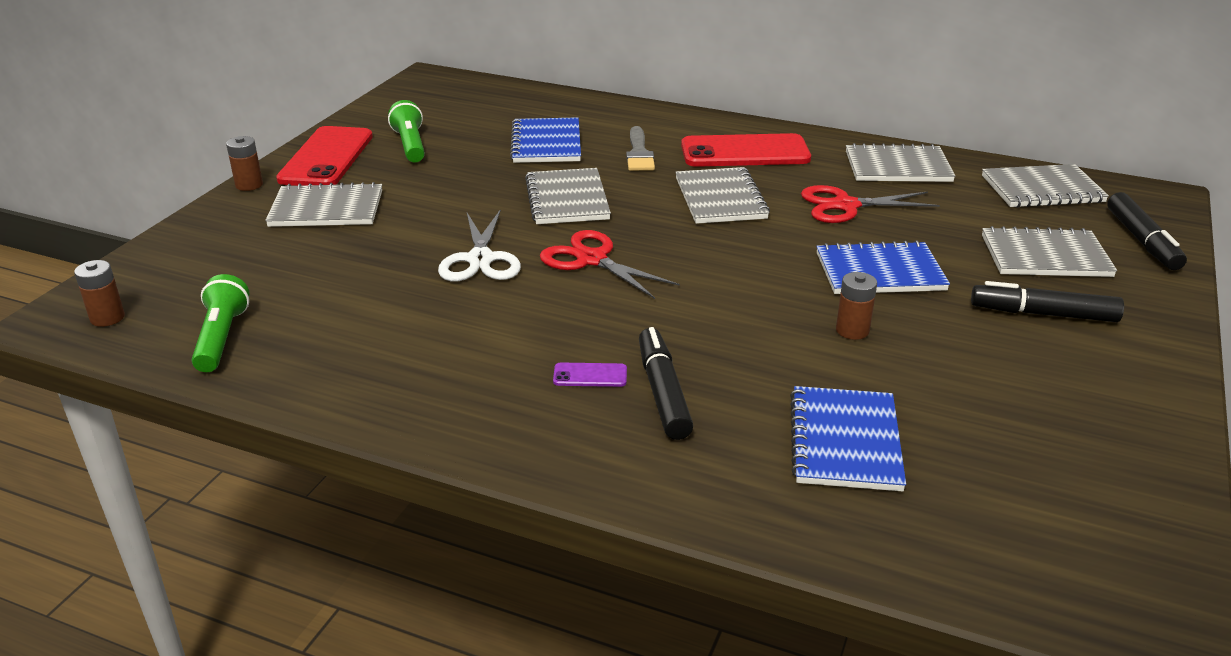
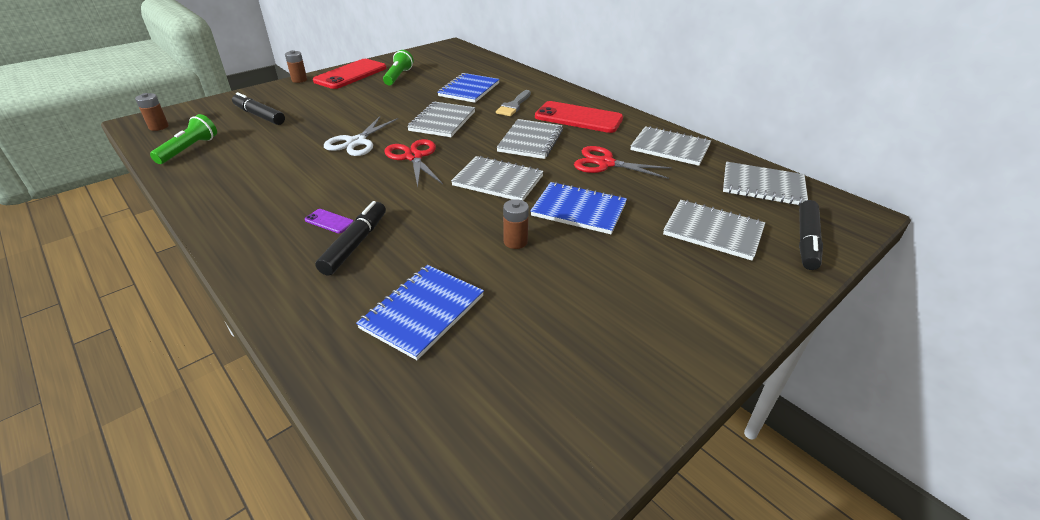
camera: 25 degrees right, 5 degrees up
grey notebook [265,182,382,227] -> grey notebook moved to [451,156,544,201]
black marker [971,281,1124,322] -> black marker moved to [232,92,285,125]

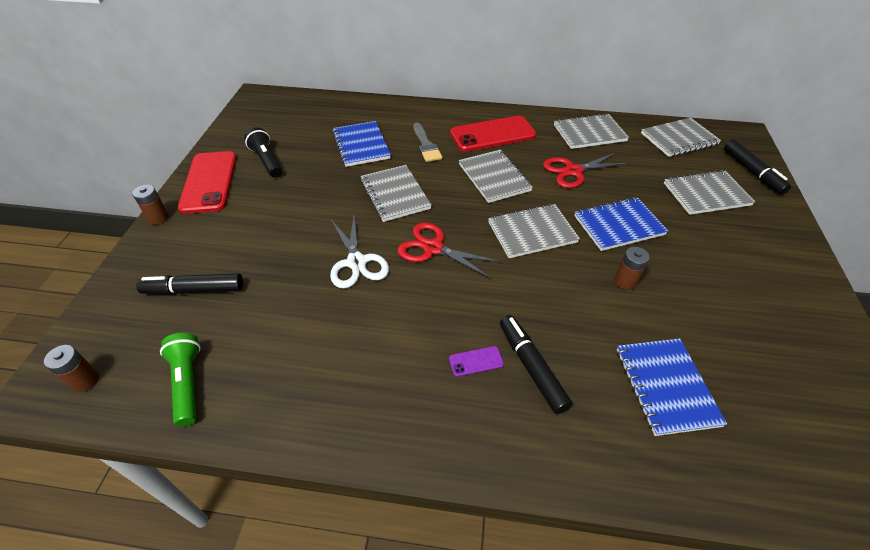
camera: 40 degrees left, 10 degrees up
green flashlight [383,50,414,85] -> black flashlight [244,127,282,178]

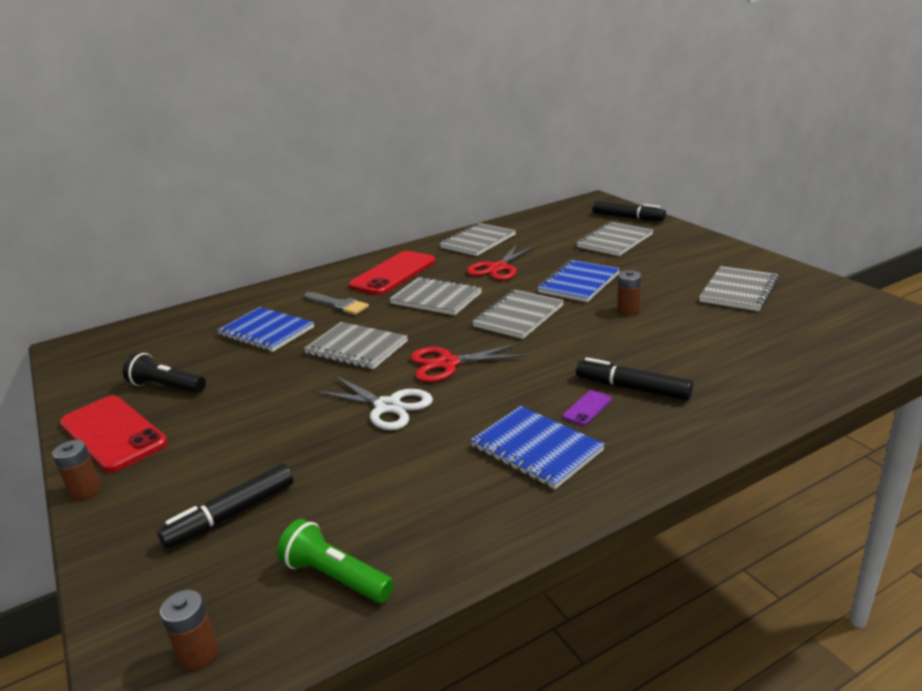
camera: 35 degrees left, 20 degrees down
blue notebook [617,339,727,436] -> blue notebook moved to [470,406,605,489]
grey notebook [641,118,721,157] -> grey notebook moved to [699,266,779,311]

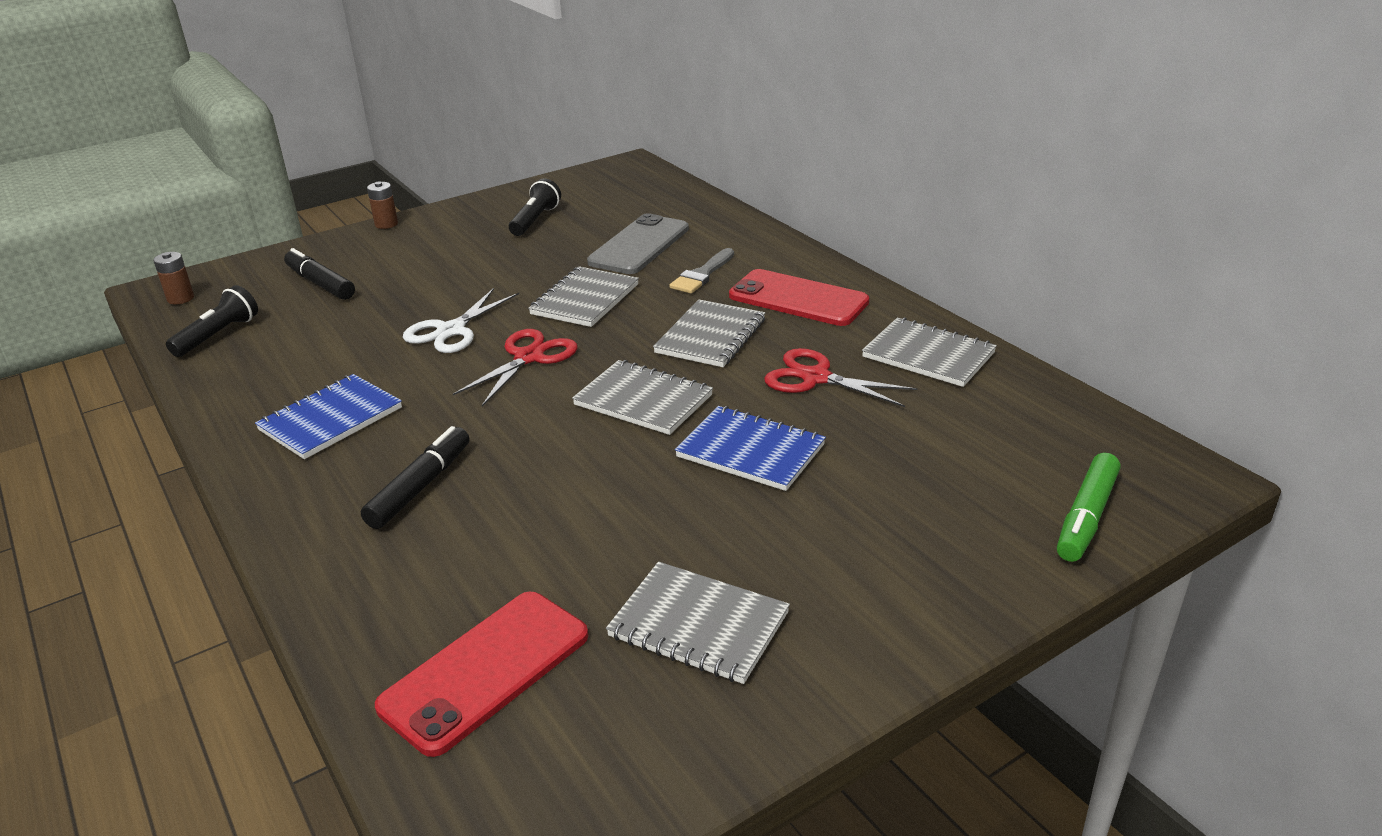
camera: 85 degrees right, 5 degrees up
red phone [60,395,168,472] -> red phone moved to [375,592,588,757]
blue notebook [217,307,314,352] -> grey phone [587,213,689,274]
green flashlight [277,519,394,603] -> black flashlight [166,285,258,357]
red scissors [410,343,528,382] -> red scissors turned 45 degrees clockwise [453,329,578,406]
purple phone [563,390,612,425] -> none
grey notebook [577,222,653,256] -> none
black marker [592,201,666,221] -> green marker [1057,453,1120,562]
brown battery [617,270,641,315] -> none

